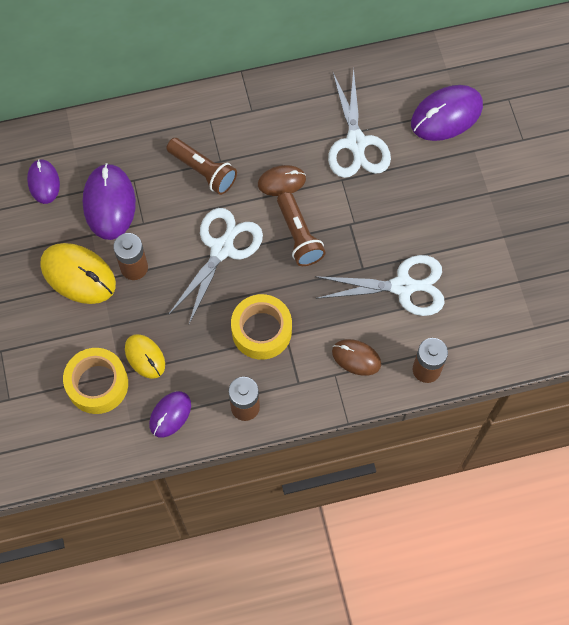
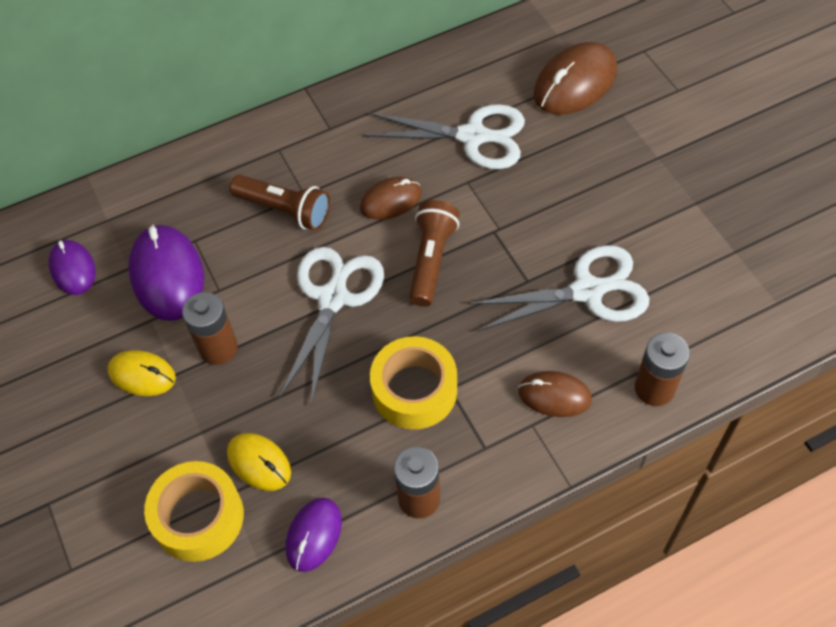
camera: 10 degrees left, 10 degrees down
yellow mouse [40,243,116,304] -> yellow mouse [107,350,176,396], size x0.60
brown flashlight [277,192,326,266] -> brown flashlight turned 135 degrees counterclockwise [409,200,460,307]
white scissors [328,68,391,178] -> white scissors turned 60 degrees counterclockwise [363,104,525,169]
purple mouse [411,85,483,141] -> brown mouse [534,42,617,115]

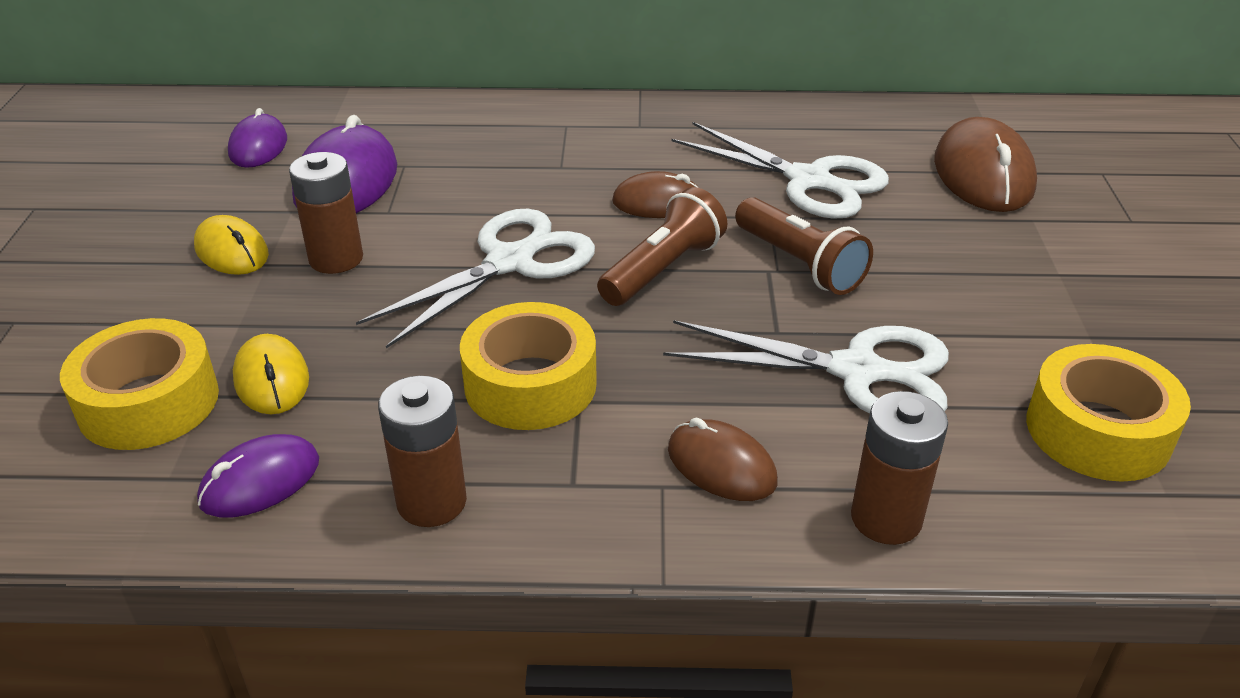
camera: 25 degrees right, 20 degrees down
brown flashlight [229,175,330,231] -> brown flashlight moved to [735,197,873,295]
brown mouse [534,42,617,115] -> brown mouse turned 75 degrees counterclockwise [934,117,1037,212]
none -> yellow tape [1026,344,1191,482]

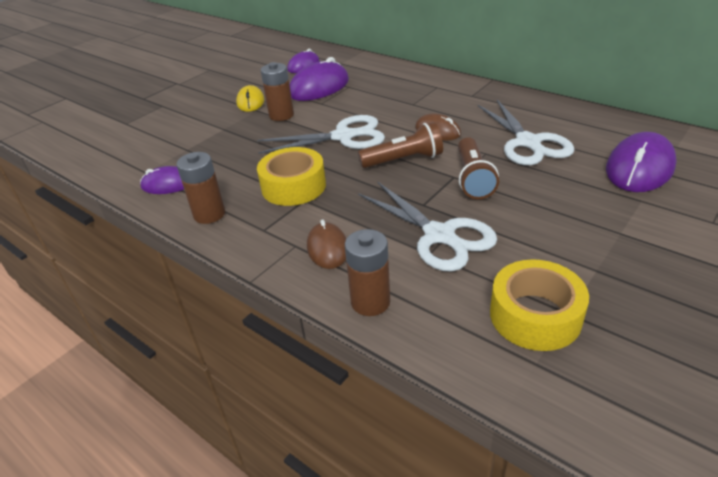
camera: 40 degrees right, 0 degrees up
yellow tape [60,318,219,450] -> none
yellow mouse [233,334,309,414] -> none
brown mouse [934,117,1037,212] -> purple mouse [606,132,676,192]

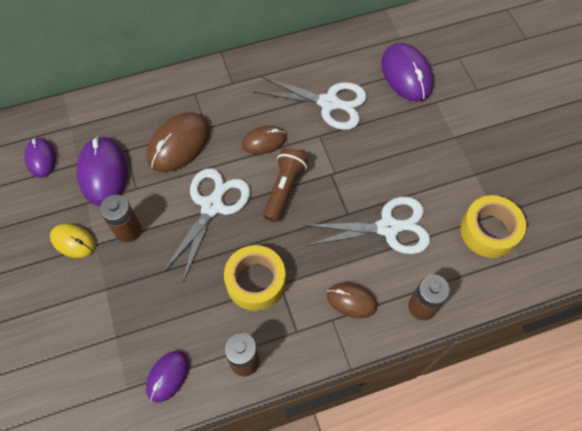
camera: 60 degrees left, 25 degrees up
brown flashlight [458,137,499,199] -> none
none -> brown mouse [147,112,210,172]

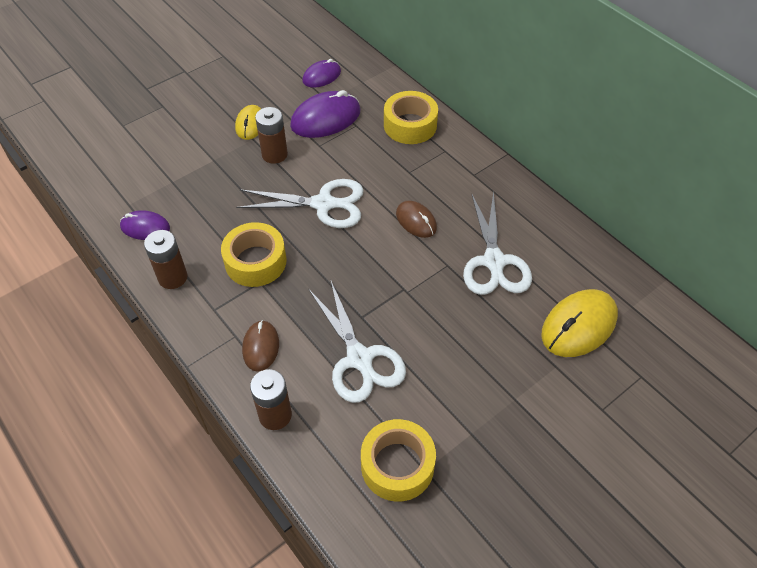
camera: 70 degrees right, 10 degrees down
brown mouse [147,112,210,172] -> none
brown flashlight [263,148,308,222] -> none
purple mouse [381,42,434,101] -> yellow mouse [542,289,618,357]
none -> yellow tape [384,91,438,144]

